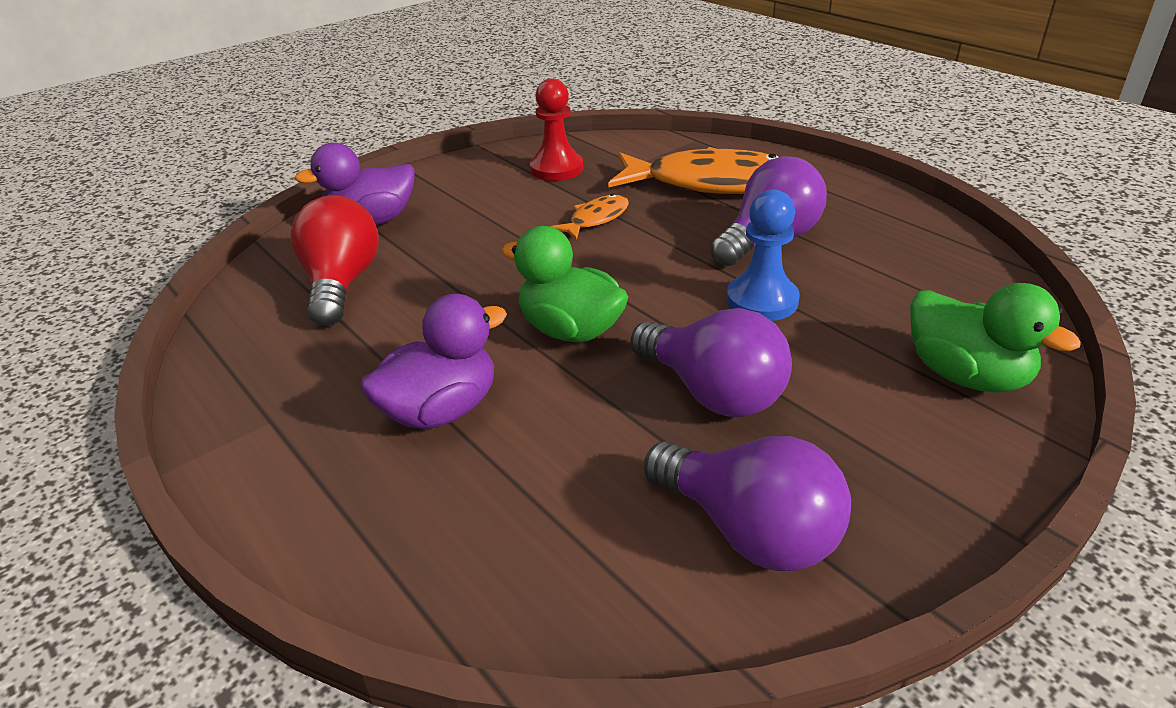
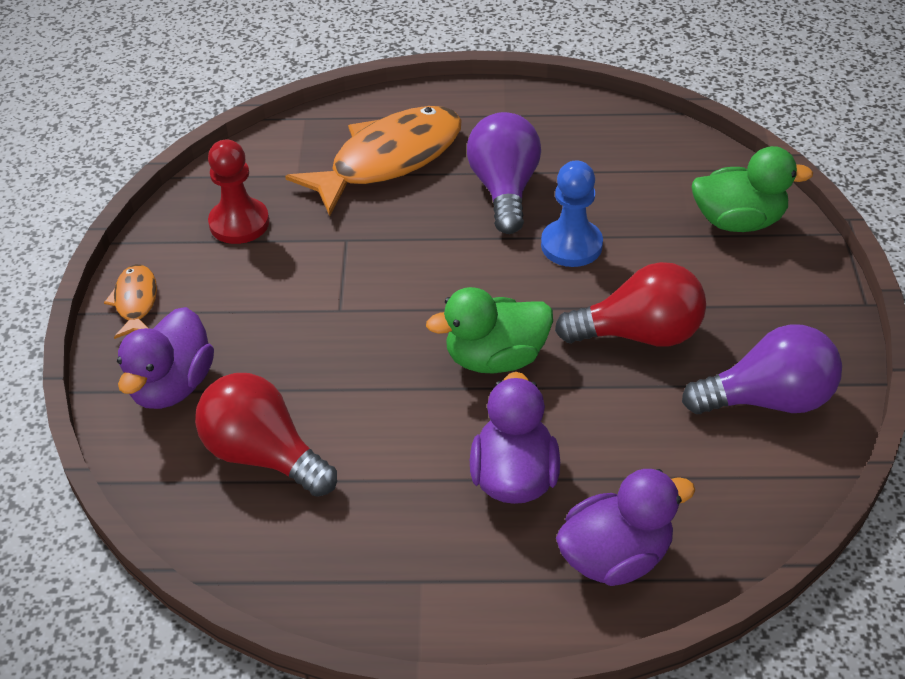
camera: 50 degrees left, 10 degrees up
orange fish [550,194,629,240] -> orange fish moved to [104,264,157,339]
purple light bulb [631,308,792,417] -> red light bulb [555,262,706,347]
none -> purple duck [556,469,695,586]

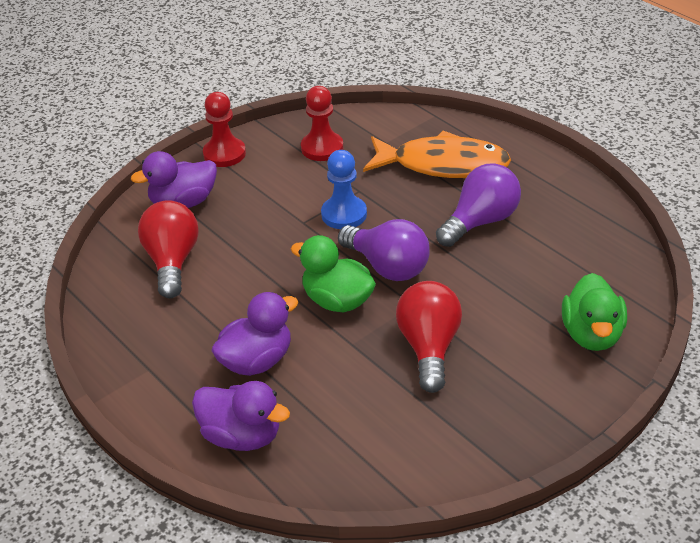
camera: 50 degrees right, 5 degrees down
orange fish [104,264,157,339] -> red pawn [203,92,246,167]
blue pawn [541,160,603,267] -> blue pawn moved to [321,150,367,229]
red light bulb [555,262,706,347] -> red light bulb turned 135 degrees counterclockwise [396,281,462,393]
purple light bulb [682,324,842,414] -> purple light bulb moved to [338,219,430,281]
green duck [692,146,813,232] -> green duck turned 45 degrees clockwise [562,273,627,351]

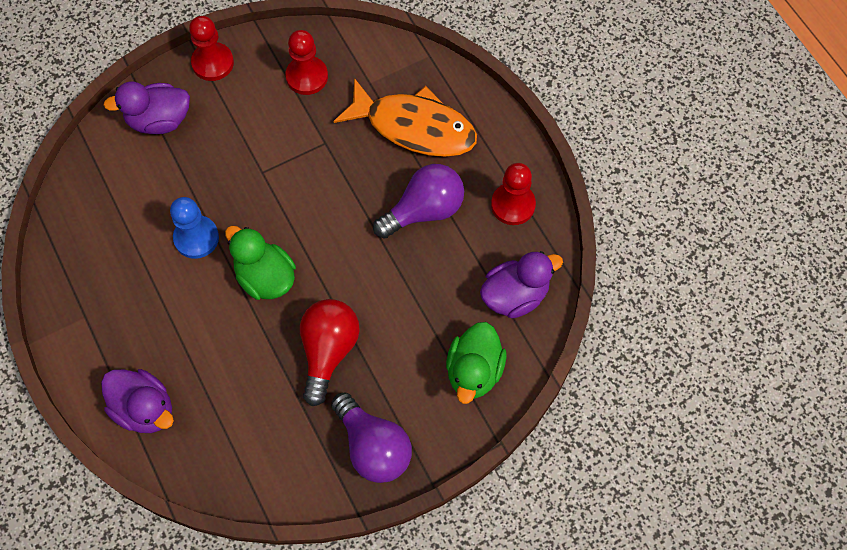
camera: 10 degrees right, 25 degrees up
red light bulb [138,200,199,298] -> none
purple duck [211,292,298,376] -> purple duck moved to [480,251,563,319]
blue pawn [321,150,367,229] -> blue pawn moved to [170,197,219,259]
purple light bulb [338,219,430,281] -> purple light bulb moved to [331,392,412,483]
none -> red pawn [491,163,536,225]

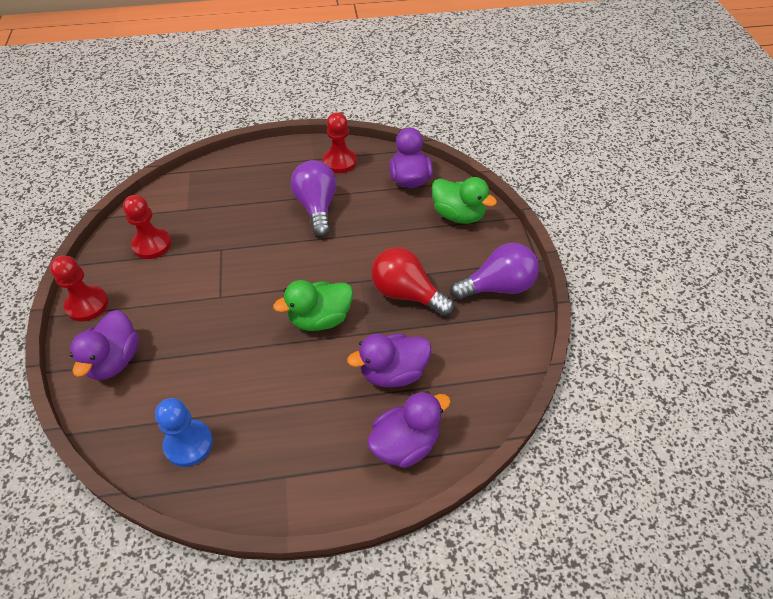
camera: 70 degrees left, 15 degrees down
blue pawn [170,197,219,259] -> blue pawn moved to [155,398,213,467]
orange fish [333,78,477,157] -> none
none -> purple duck [347,334,432,387]

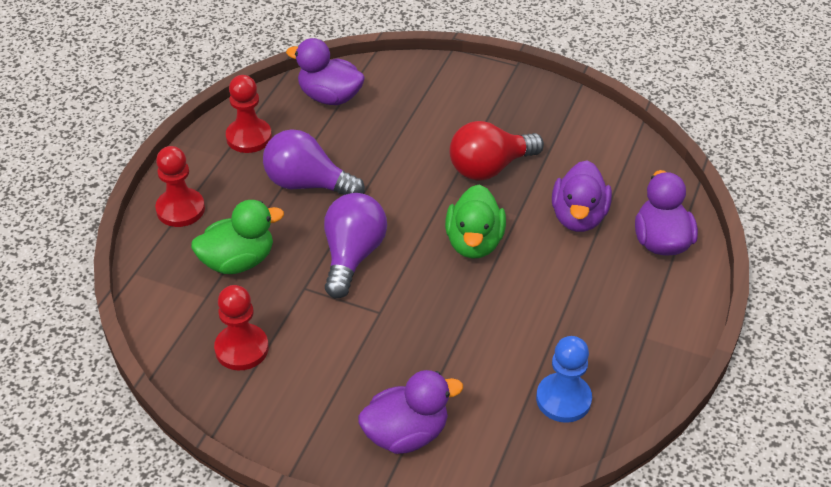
camera: 60 degrees left, 5 degrees down
red pawn [50,255,108,322] -> red pawn moved to [155,146,205,227]
purple duck [70,310,139,380] -> purple duck turned 60 degrees counterclockwise [358,370,463,454]
green duck [432,177,497,224] -> green duck moved to [191,200,284,274]
purple light bulb [450,243,539,300] -> purple light bulb moved to [324,193,387,299]

